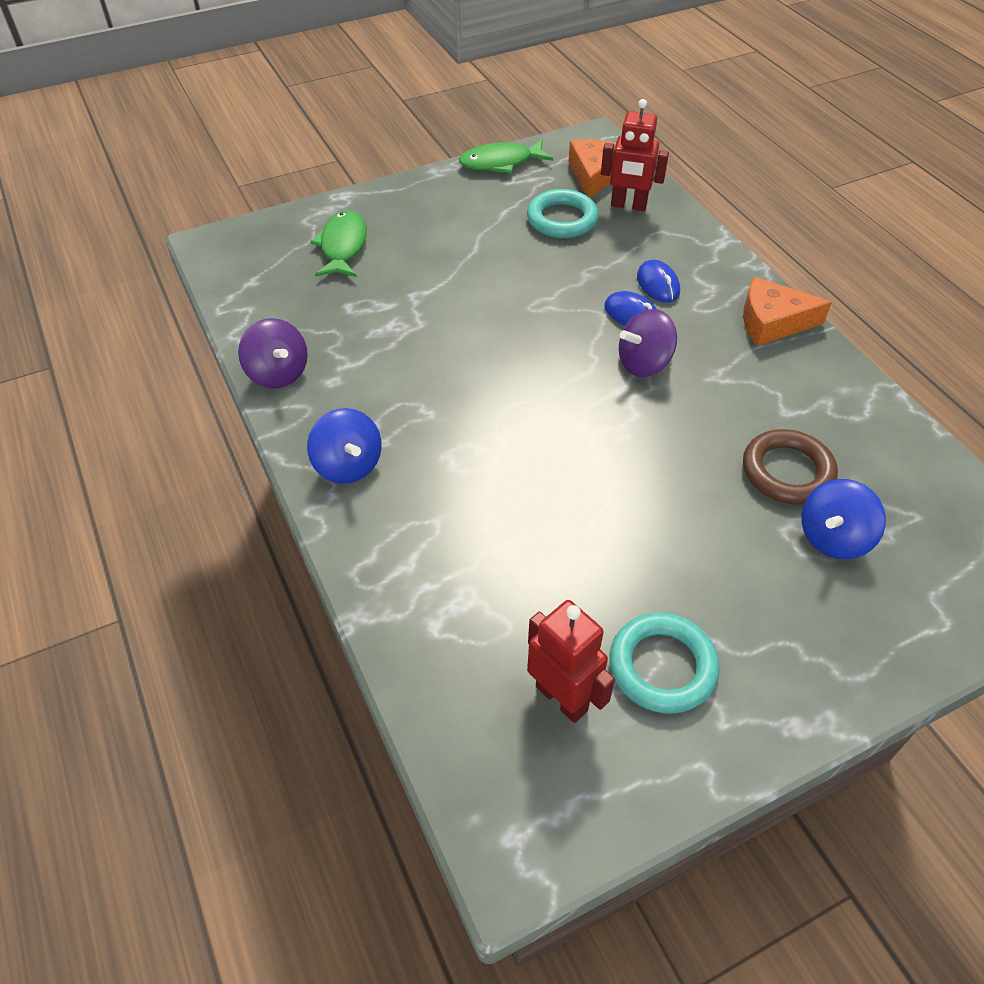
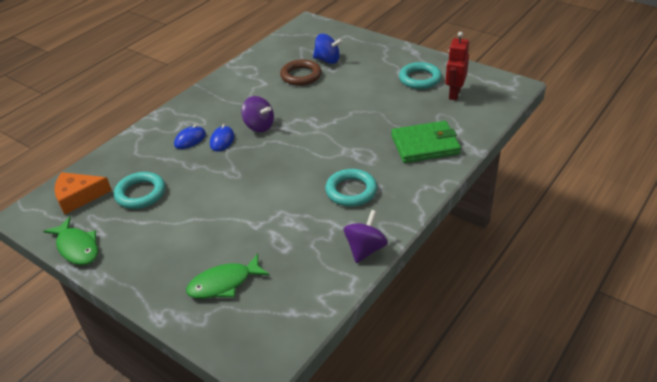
camera: 115 degrees left, 10 degrees down
blue spinning top [307,408,382,484] -> none
red robot [601,99,669,211] -> none
orange cheese [743,277,832,346] -> none
none -> turquoise ring [325,169,377,207]
none -> green wallet [391,121,461,163]

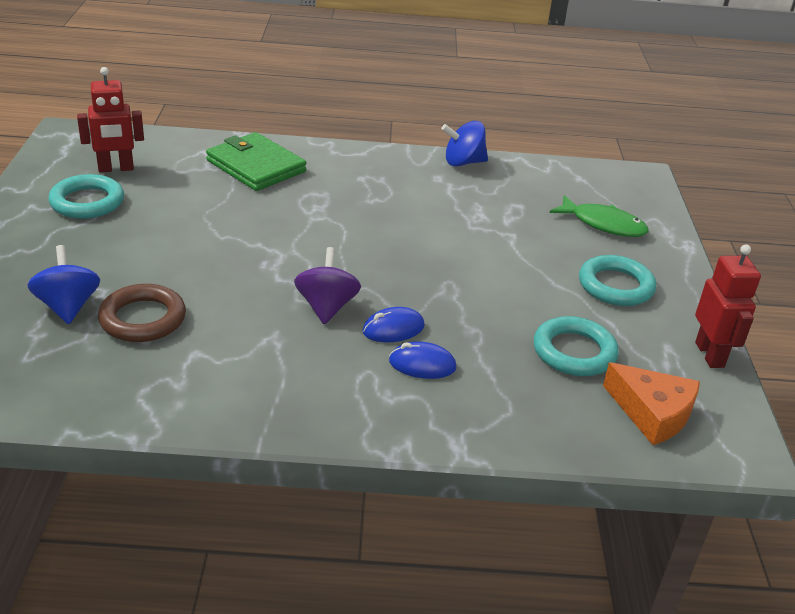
camera: 130 degrees left, 5 degrees down
green fish [43,217,98,265] -> red robot [695,244,761,368]
turquoise ring [325,169,377,207] -> turquoise ring moved to [579,255,656,306]
purple spinning top [344,210,388,263] -> blue spinning top [441,121,488,166]

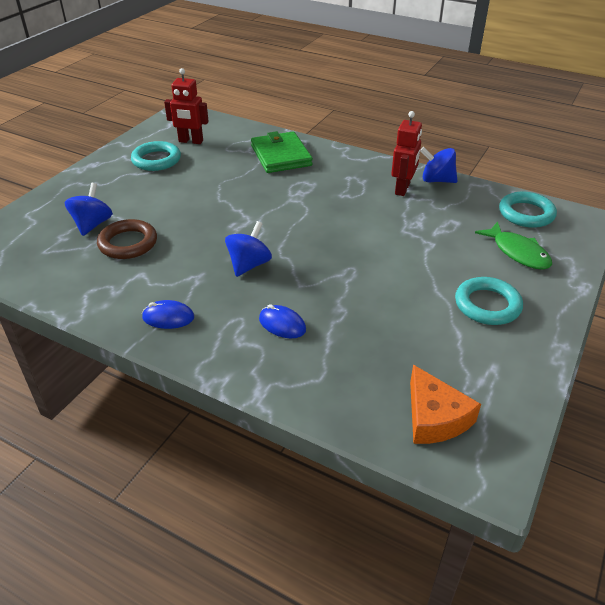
camera: 30 degrees right, 5 degrees up
purple spinning top [294,247,361,324] -> blue spinning top [225,221,272,277]
blue mouse [362,307,425,342] -> blue mouse moved to [142,300,194,329]
turquoise ring [534,316,619,376] -> turquoise ring moved to [499,192,557,228]
red robot [695,244,761,368] -> red robot moved to [391,111,422,196]

